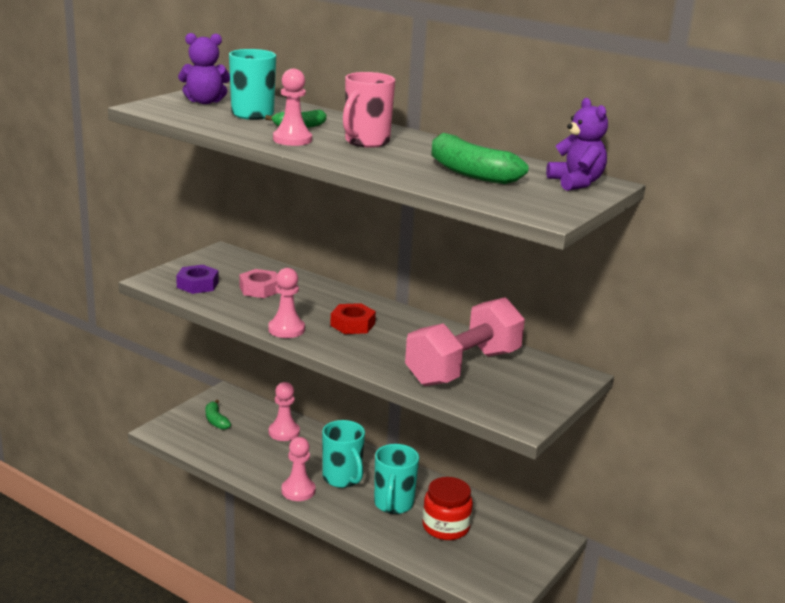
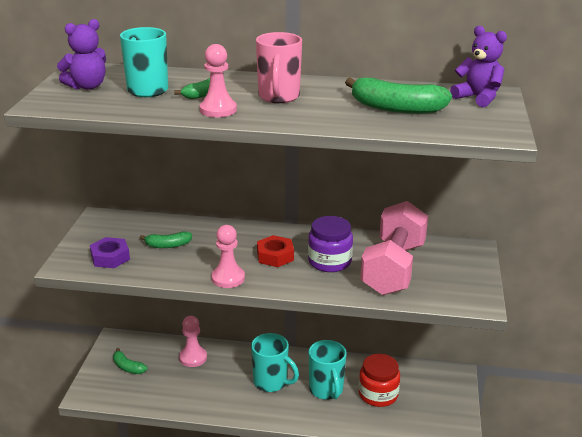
camera: 25 degrees left, 5 degrees up
pink nut [239,269,278,298] -> green banana [140,231,192,248]
pink pawn [281,437,316,501] -> none
none -> purple jar [308,216,353,272]

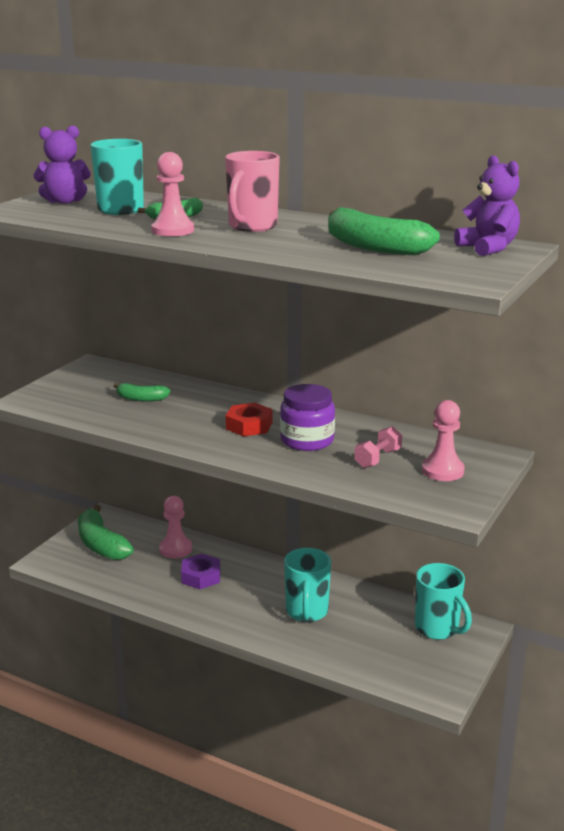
camera: 20 degrees right, 5 degrees down
purple nut [90,237,130,268] -> purple nut moved to [181,554,220,589]
green banana [113,348,147,374] -> green banana [78,505,134,560], size x1.81
pink pawn [211,225,245,288] -> pink pawn moved to [422,400,465,481]
turquoise mug [251,333,299,392] -> turquoise mug moved to [415,563,472,640]
red jar [359,354,400,407] -> none
pink dumbbell [360,201,428,295] -> pink dumbbell [354,426,402,468], size x0.41

